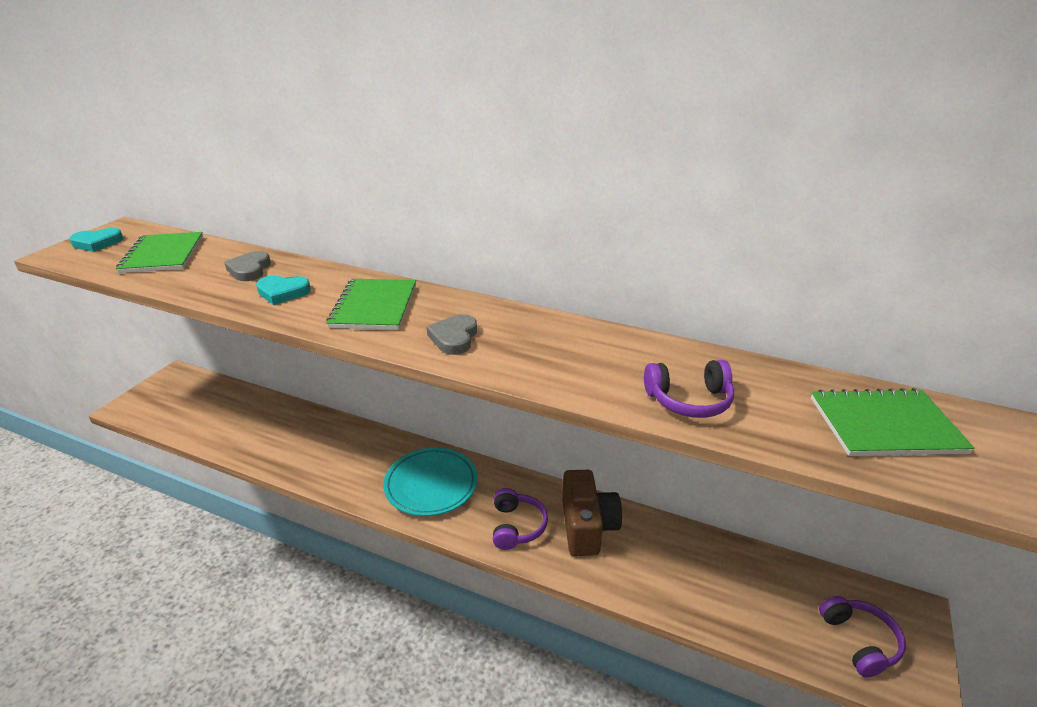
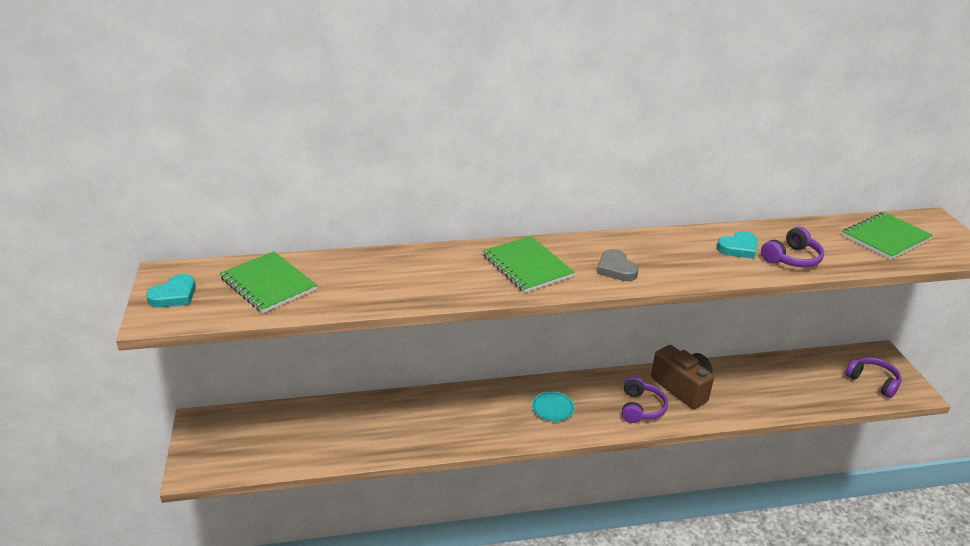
camera: 35 degrees left, 0 degrees up
grey heart [224,251,271,281] -> none
turquoise heart [256,275,311,305] -> turquoise heart moved to [717,231,758,259]
turquoise plate [383,447,478,516] -> turquoise plate [532,392,575,421], size x0.52
purple headphones [493,488,548,550] -> purple headphones turned 45 degrees clockwise [622,376,668,423]

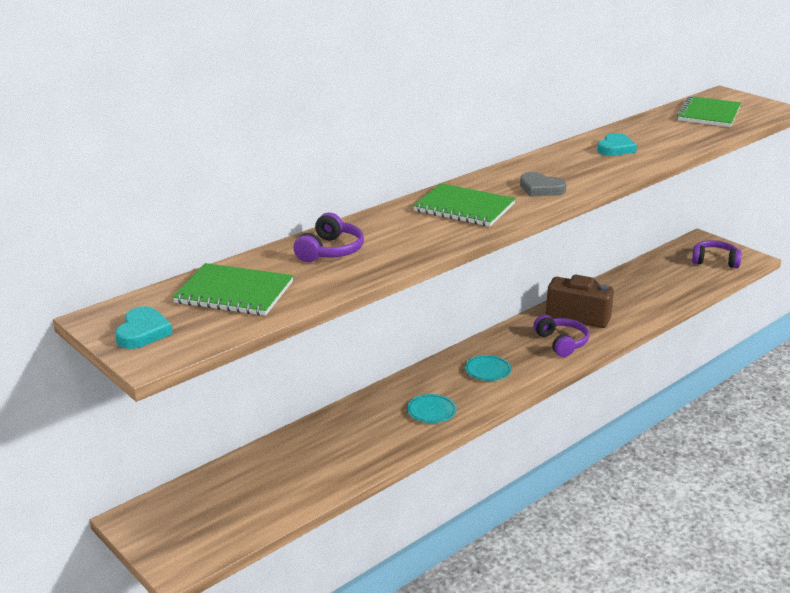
camera: 30 degrees left, 5 degrees down
purple headphones [761,227,824,267] -> purple headphones moved to [294,213,364,262]
none -> turquoise plate [407,394,456,423]

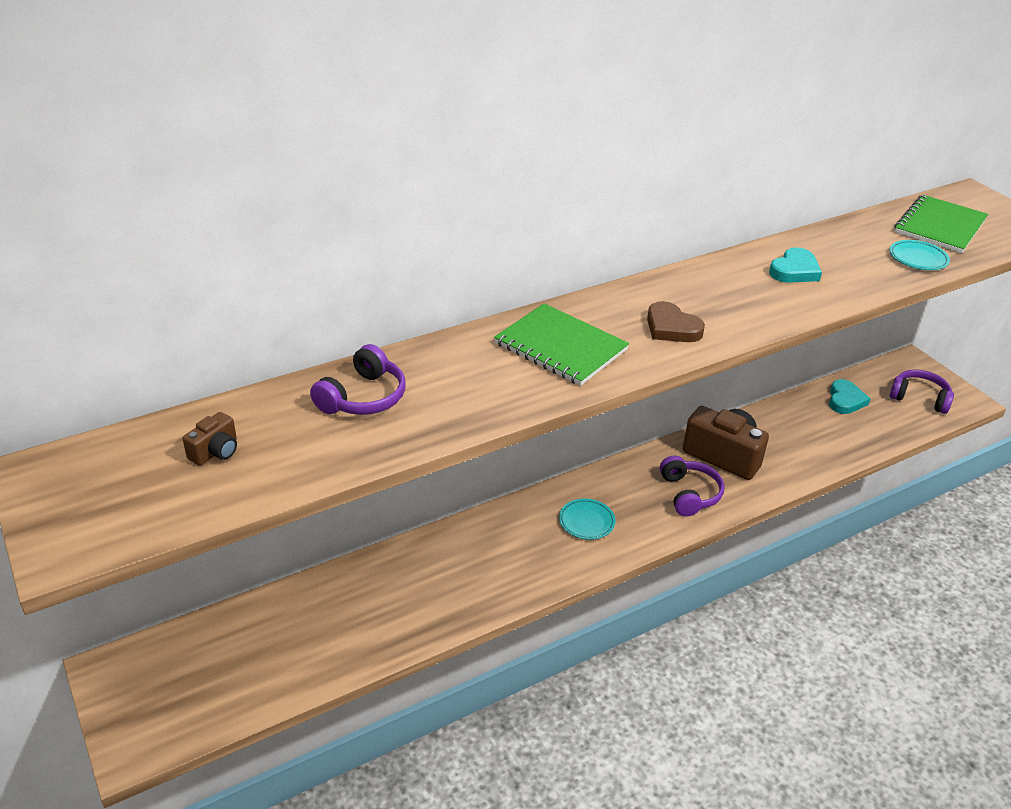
camera: 10 degrees right, 10 degrees up
turquoise heart [115,306,173,349] -> turquoise heart moved to [829,379,871,414]
green notebook [172,263,294,316] -> brown camera [183,412,237,466]
turquoise plate [407,394,456,423] -> turquoise plate moved to [890,240,950,270]
grey heart [520,172,567,197] -> brown heart [647,301,705,342]

